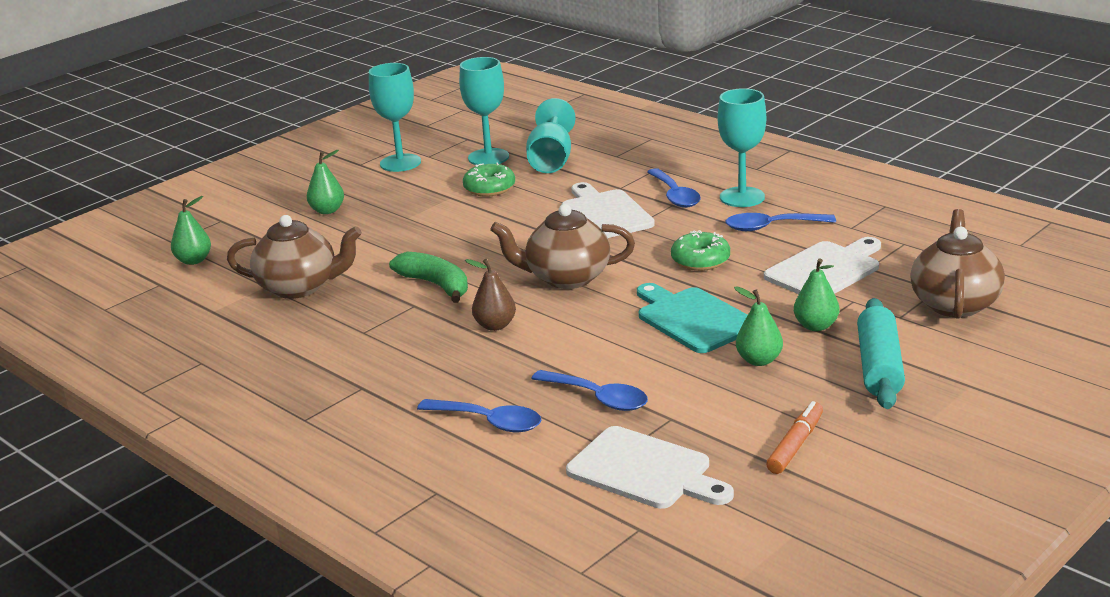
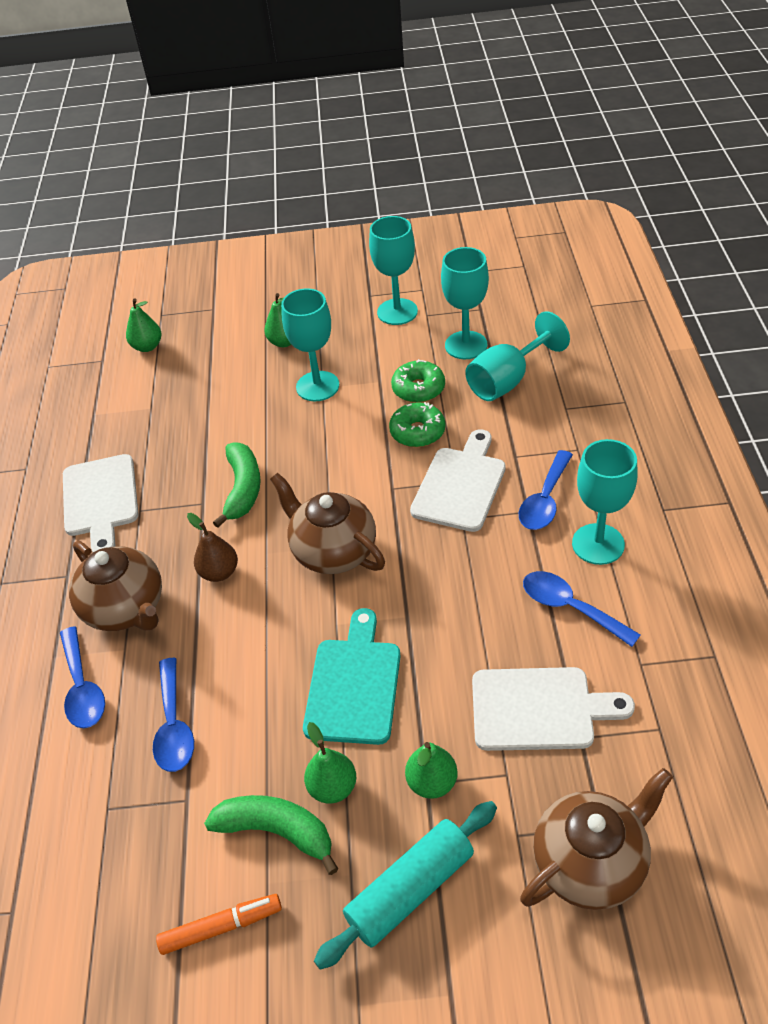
camera: 45 degrees right, 20 degrees up
brown teapot [227,215,362,299] -> brown teapot moved to [69,541,162,631]
white cutting board [566,426,734,509] -> white cutting board moved to [63,454,139,552]
green donut [671,230,730,271] -> green donut moved to [389,402,445,447]
none -> green banana [204,795,338,875]
none -> turquoise goblet [281,288,339,401]

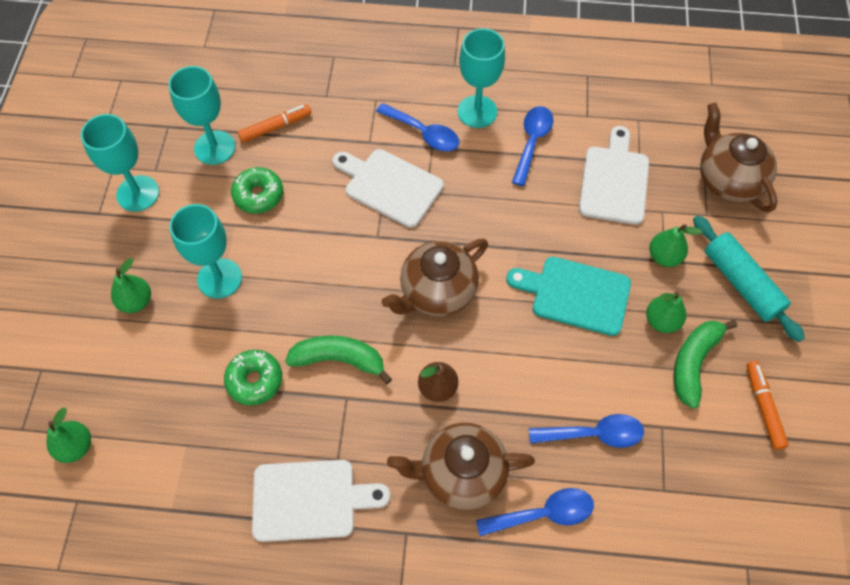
camera: 85 degrees left, 15 degrees up
brown teapot [69,541,162,631] -> brown teapot turned 150 degrees counterclockwise [387,423,535,511]
green donut [389,402,445,447] -> green donut moved to [224,350,282,406]
turquoise goblet [465,311,570,401] -> orange marker [238,105,311,143]
blue spoon [523,571,641,647] -> blue spoon turned 150 degrees clockwise [512,106,553,186]

